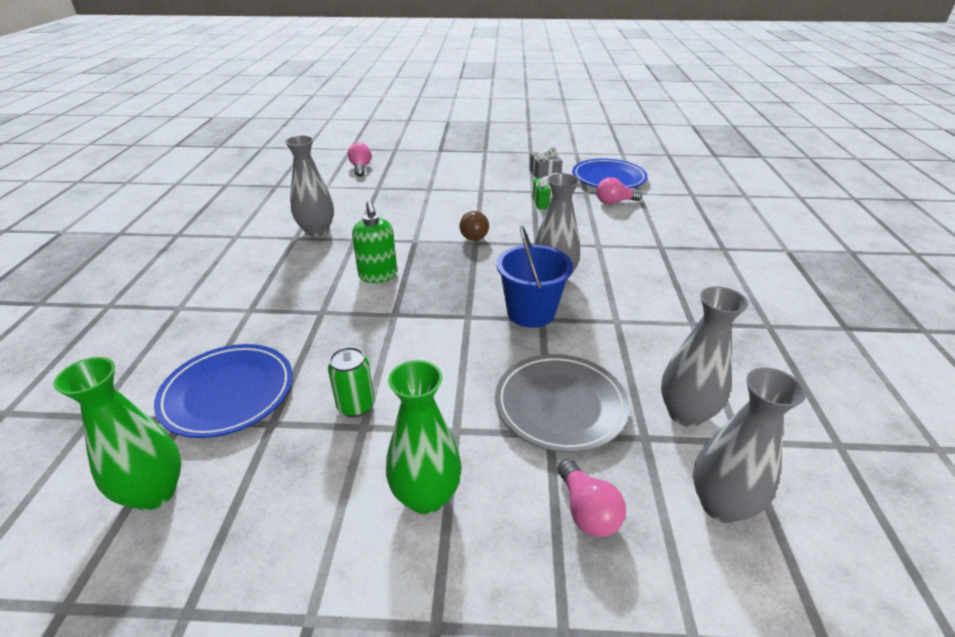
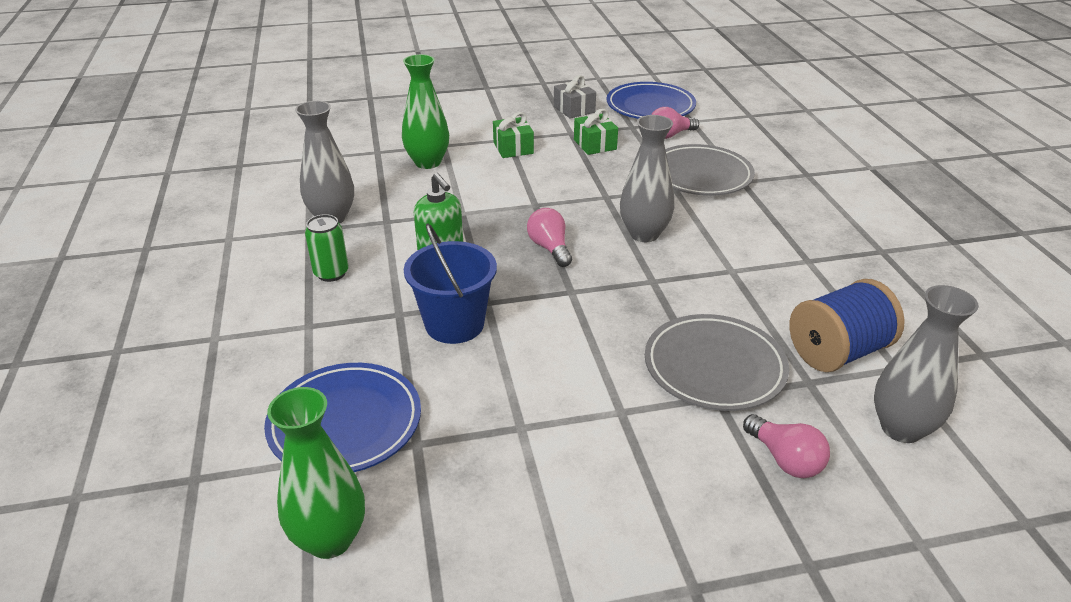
camera: 15 degrees left, 0 degrees up
green can [328,347,375,417] -> green can moved to [305,214,349,282]
pink light bulb [348,143,372,177] -> pink light bulb moved to [527,208,572,267]
green vase [386,360,462,514] -> green vase moved to [402,54,449,169]
brown light bulb [460,211,489,241] -> none
blue bucket [497,226,573,328] -> blue bucket moved to [404,223,497,344]
grey vase [661,286,748,427] -> blue spool [789,279,905,372]
none -> green gift [493,112,534,158]
none -> grey plate [665,144,755,196]

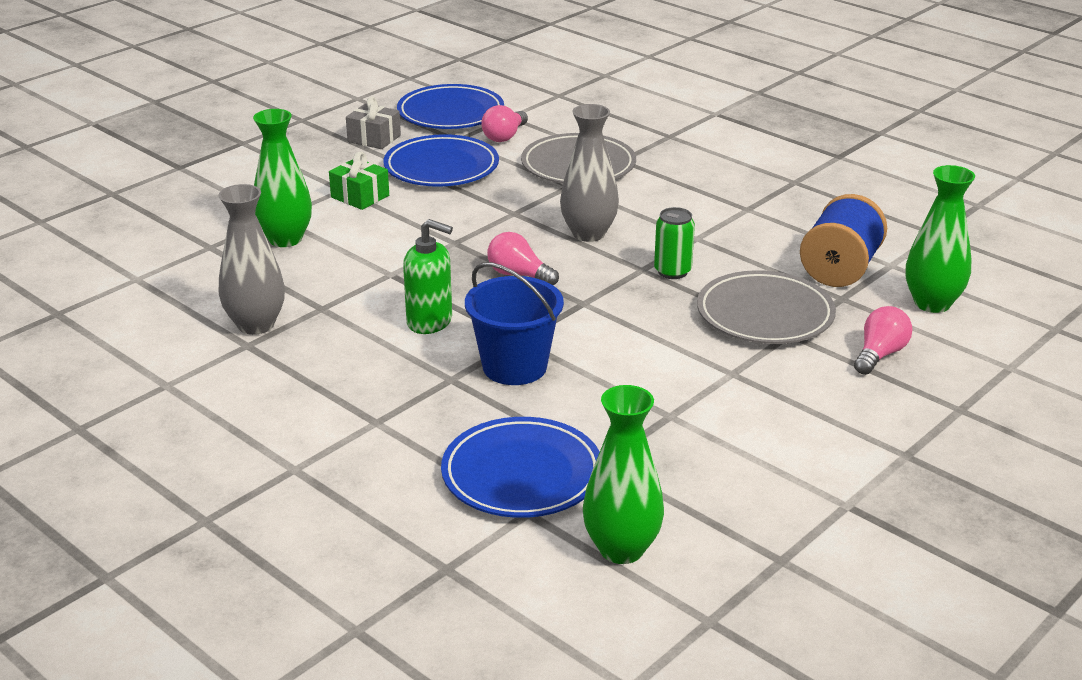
camera: 35 degrees left, 5 degrees down
green can [305,214,349,282] -> green can moved to [654,207,695,279]
green gift [574,109,618,155] -> blue plate [383,134,499,187]
pink light bulb [743,414,830,478] -> pink light bulb turned 75 degrees counterclockwise [854,306,913,375]
grey vase [874,285,979,443] -> green vase [906,165,975,313]

